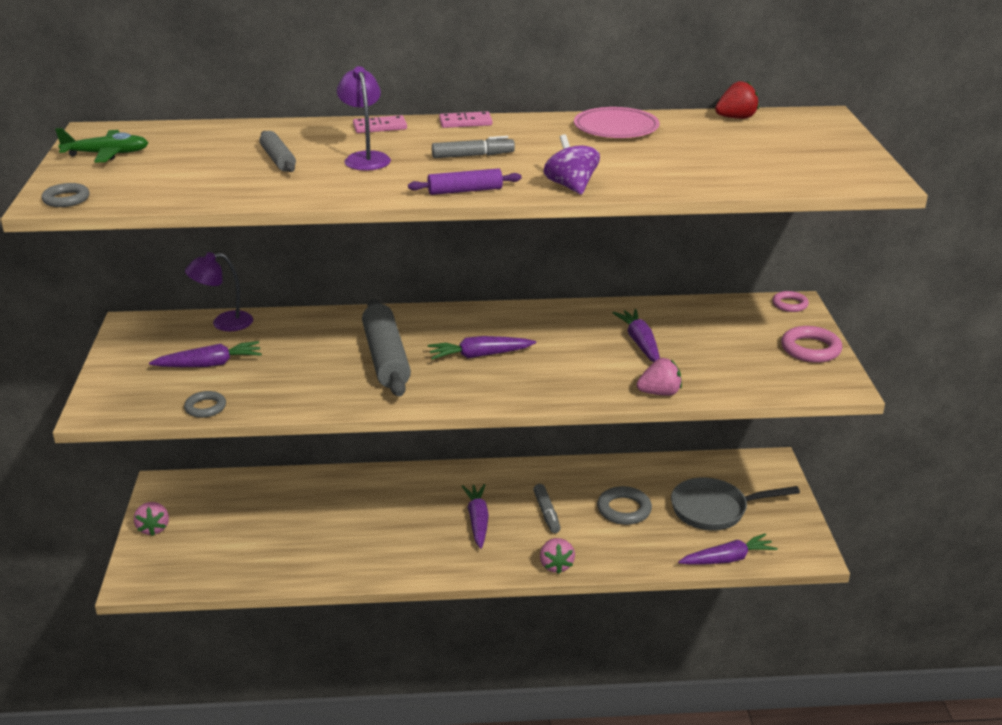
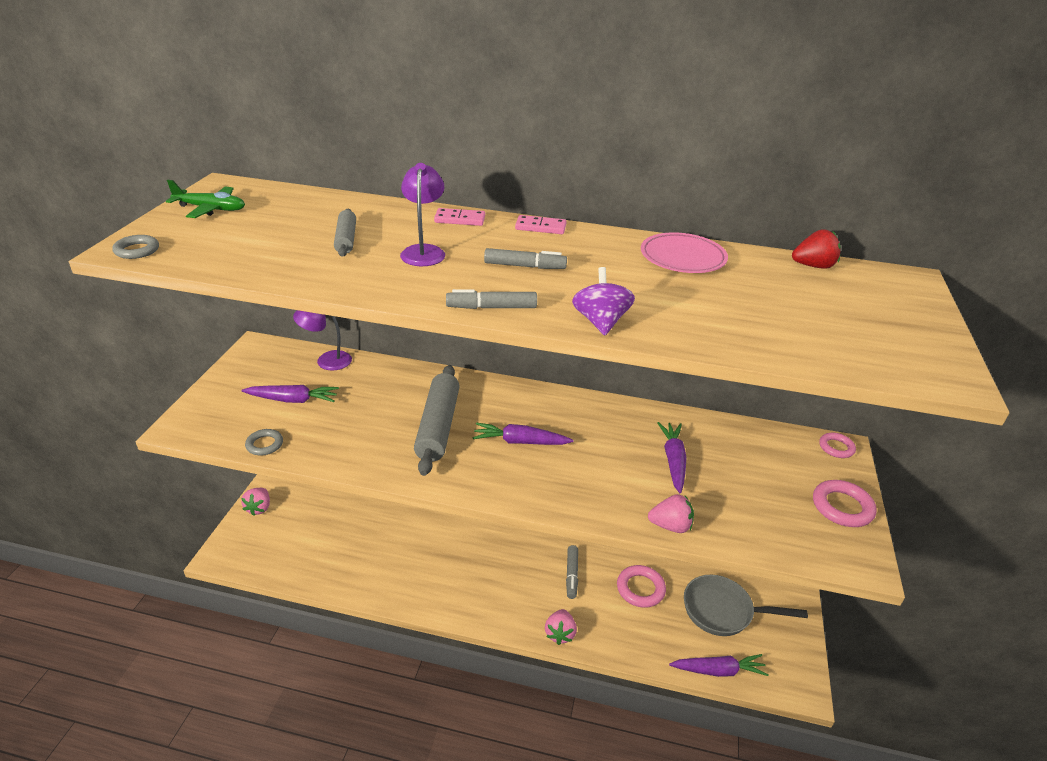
camera: 15 degrees right, 5 degrees up
purple rolling pin [408,168,522,195] -> grey marker [446,289,537,309]
purple carrot [462,484,489,549] -> none
grey ring [597,486,652,525] -> pink ring [617,565,666,608]

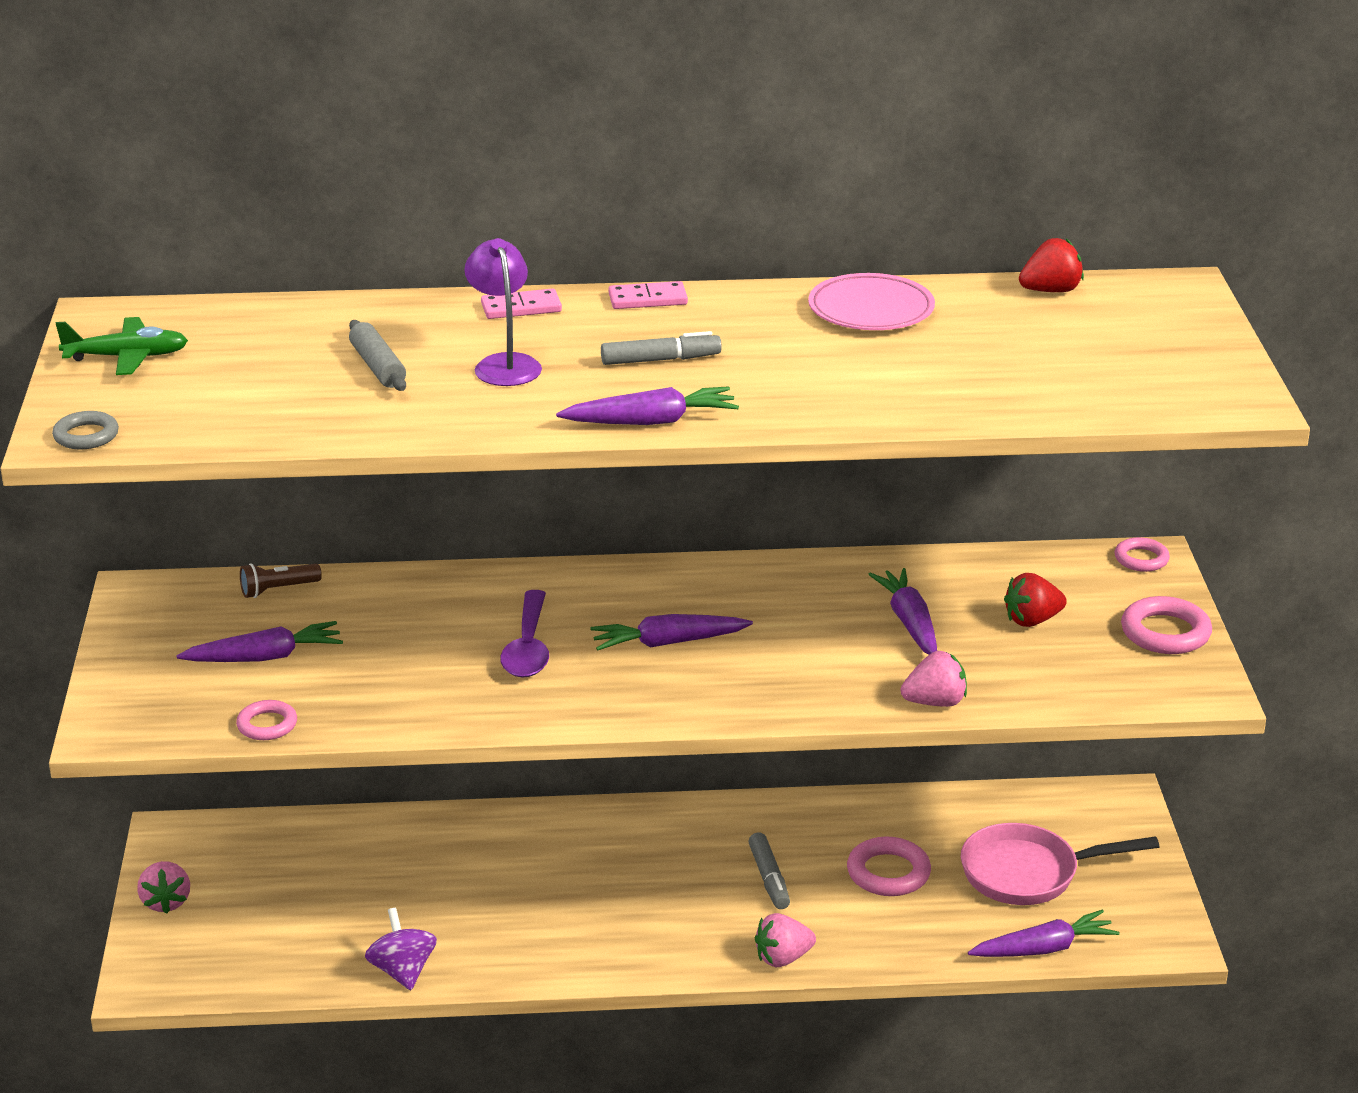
camera: 15 degrees left, 5 degrees down
grey ring [245,429,283,456] -> pink ring [236,700,297,740]
purple lamp [293,310,352,370] -> brown flashlight [240,563,322,598]
grey rolling pin [414,365,460,476] -> purple spoon [500,590,549,678]
grey marker [446,289,537,309] -> purple carrot [556,386,739,425]
pink strawberry [545,609,577,645] -> pink strawberry turned 75 degrees clockwise [755,913,816,967]
purple spinning top [572,267,635,335] -> purple spinning top moved to [365,908,437,990]
grey pan [684,575,808,636] -> pink pan [961,823,1159,905]
none -> red strawberry [1004,573,1067,627]

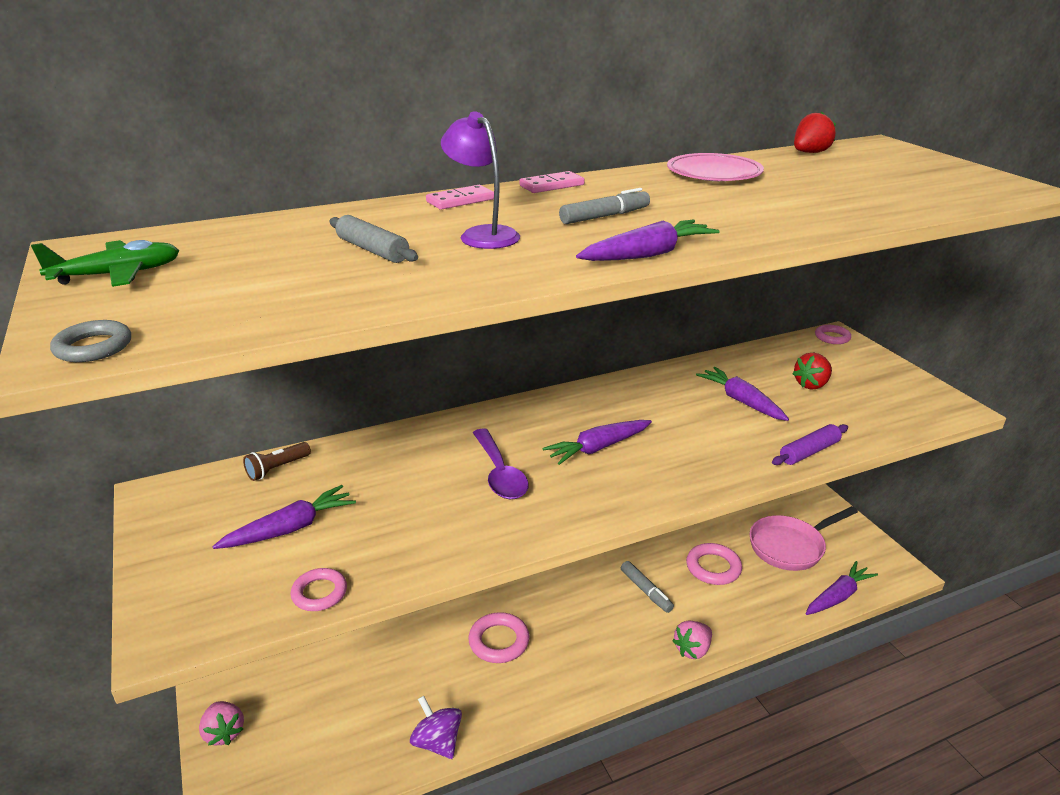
camera: 20 degrees left, 0 degrees up
pink strawberry [901,651,967,707] -> purple rolling pin [772,424,848,465]
pink ring [1121,596,1212,654] -> pink ring moved to [468,612,530,663]

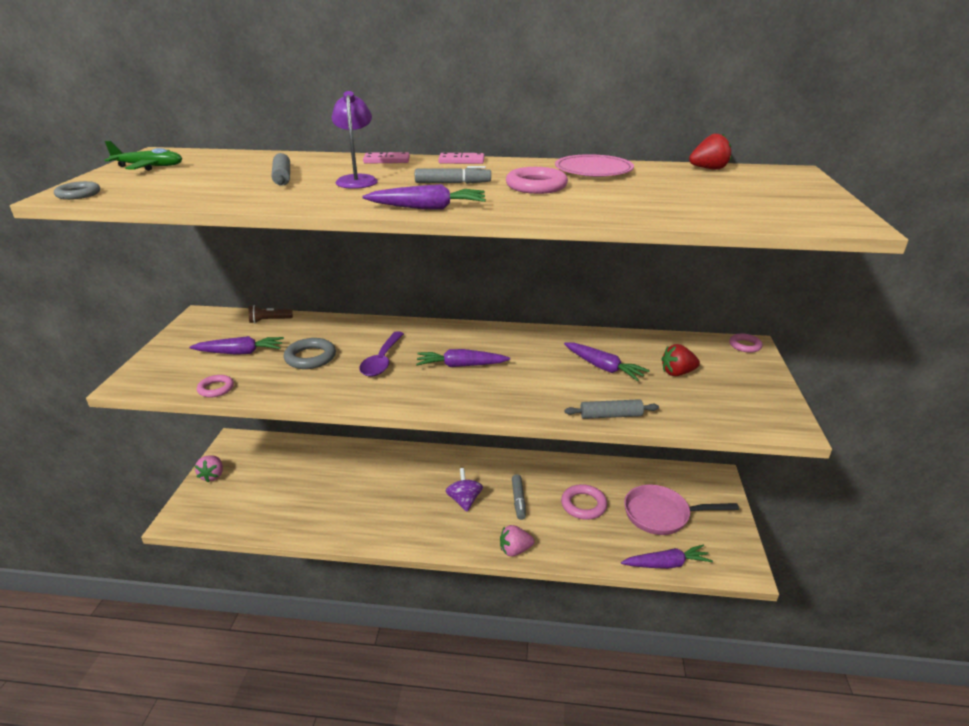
camera: 30 degrees right, 0 degrees up
purple spinning top [410,696,462,759] -> purple spinning top moved to [446,468,483,512]
pink ring [468,612,530,663] -> pink ring moved to [506,167,568,194]
purple carrot [696,367,789,421] -> purple carrot turned 135 degrees clockwise [564,342,650,381]
purple rolling pin [772,424,848,465] -> grey rolling pin [565,399,659,419]
none -> grey ring [284,338,336,369]

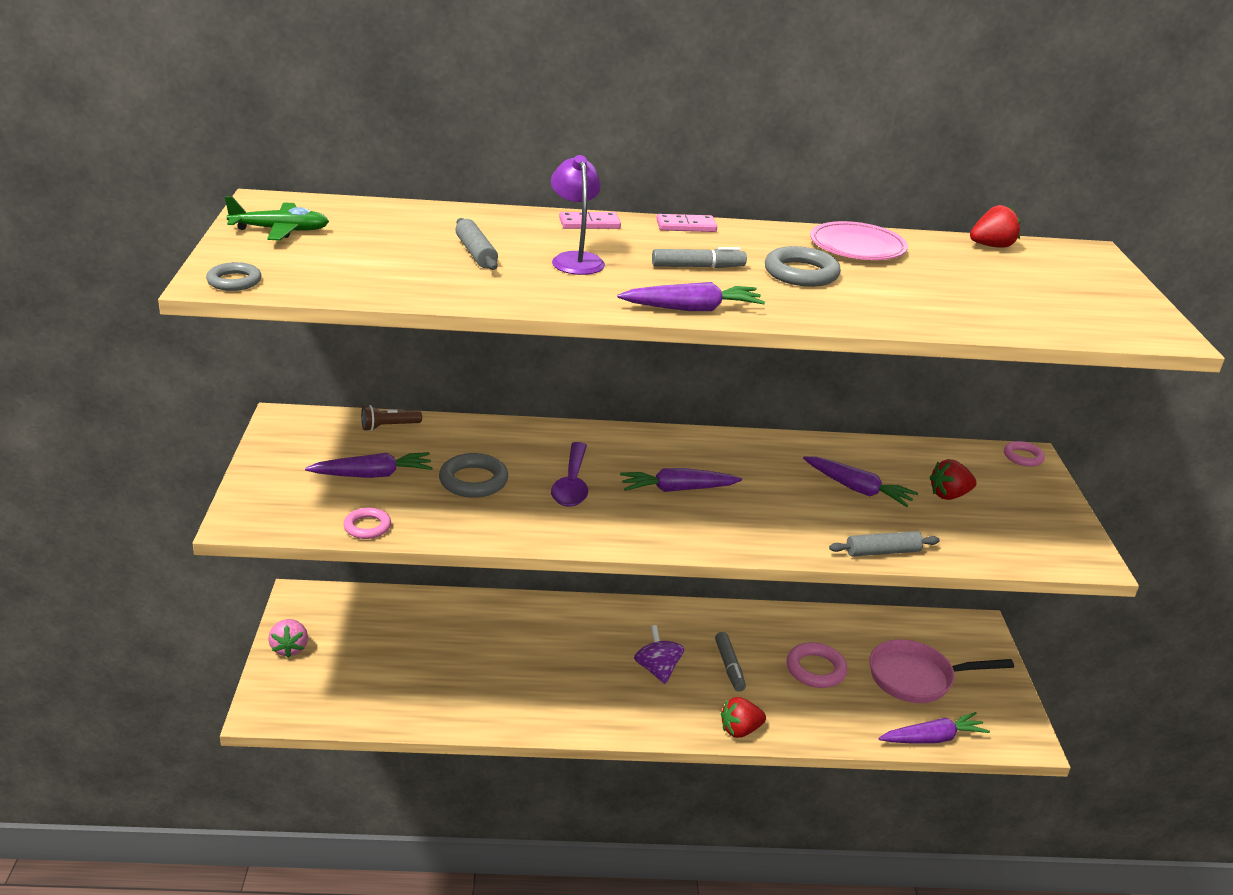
camera: 10 degrees left, 0 degrees up
pink strawberry [500,525,535,556] -> red strawberry [721,697,766,738]
pink ring [506,167,568,194] -> grey ring [765,246,841,287]

